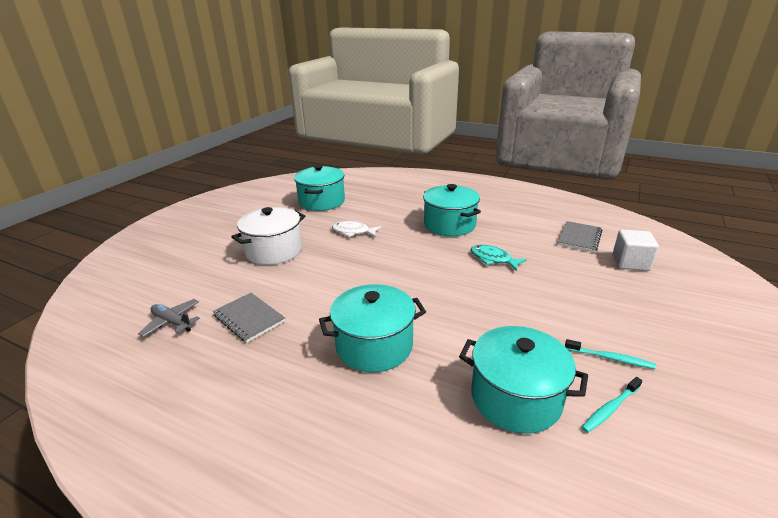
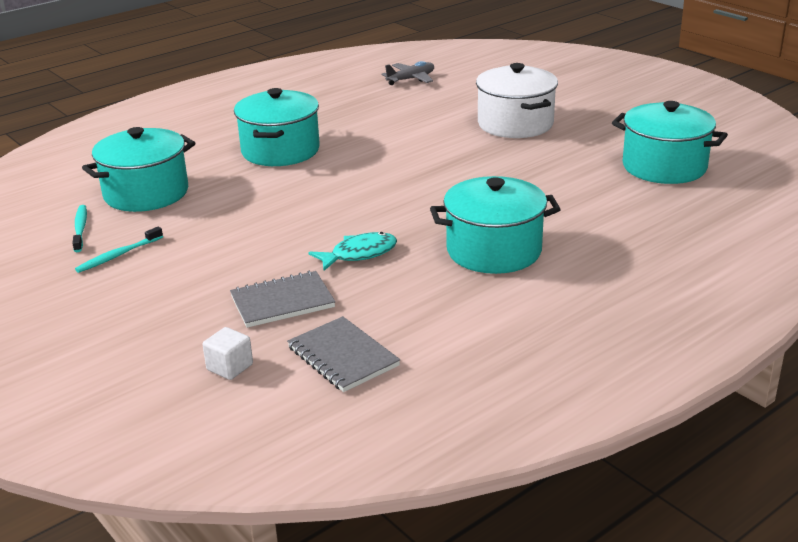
camera: 115 degrees right, 0 degrees up
grey notebook [213,293,285,343] -> grey notebook moved to [230,271,335,328]
white fish [332,221,382,237] -> none
white cube [613,230,659,271] -> white cube [202,327,253,380], size x0.63

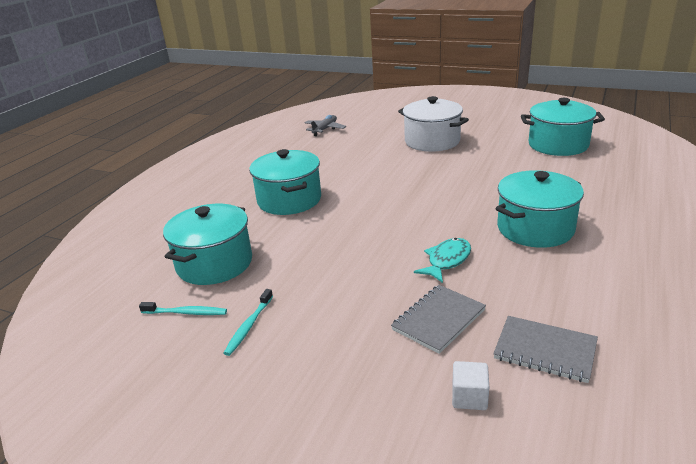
camera: 25 degrees left, 0 degrees up
turquoise toothbrush [72,205,87,252] -> turquoise toothbrush turned 135 degrees clockwise [139,302,227,315]

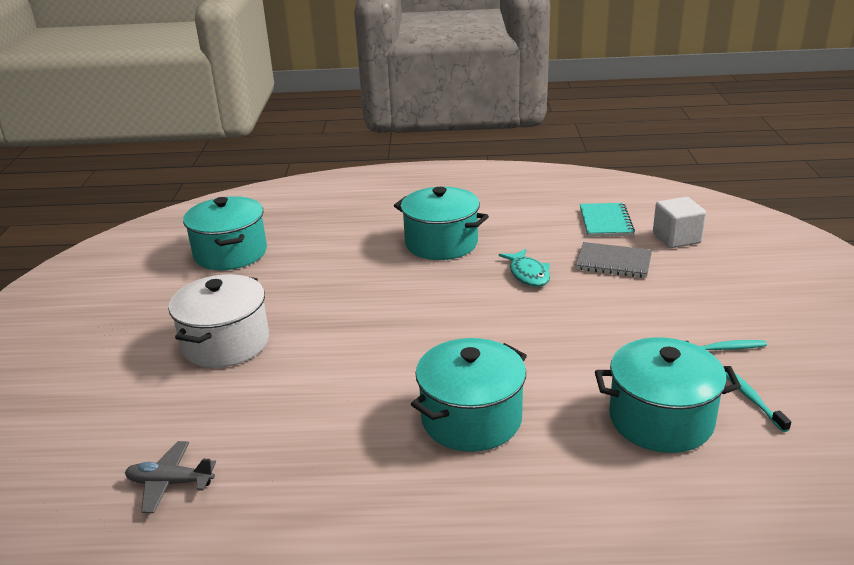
camera: 115 degrees left, 0 degrees up
turquoise fish [414,238,471,283] -> turquoise fish turned 120 degrees counterclockwise [499,249,550,287]
white cube [452,361,489,410] -> white cube [653,197,706,248], size x1.59
grey notebook [493,316,598,383] -> turquoise notebook [580,203,635,237]

